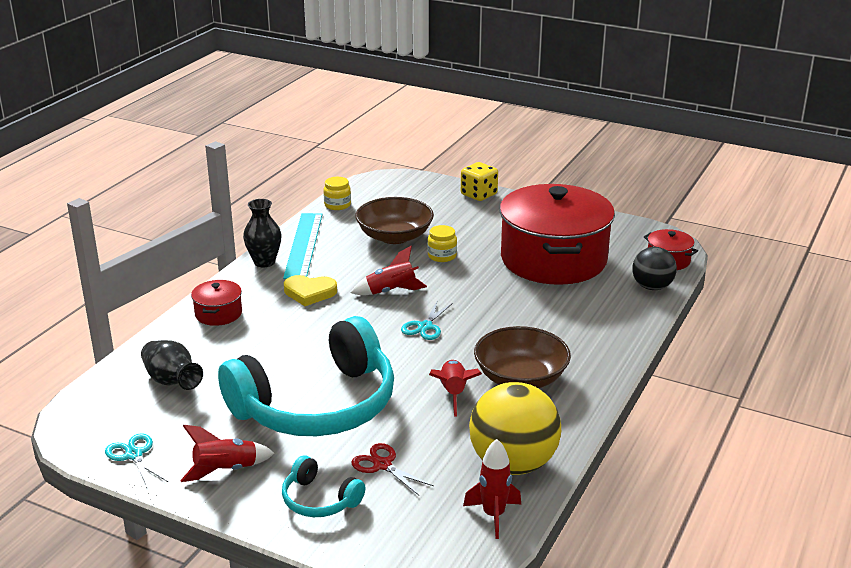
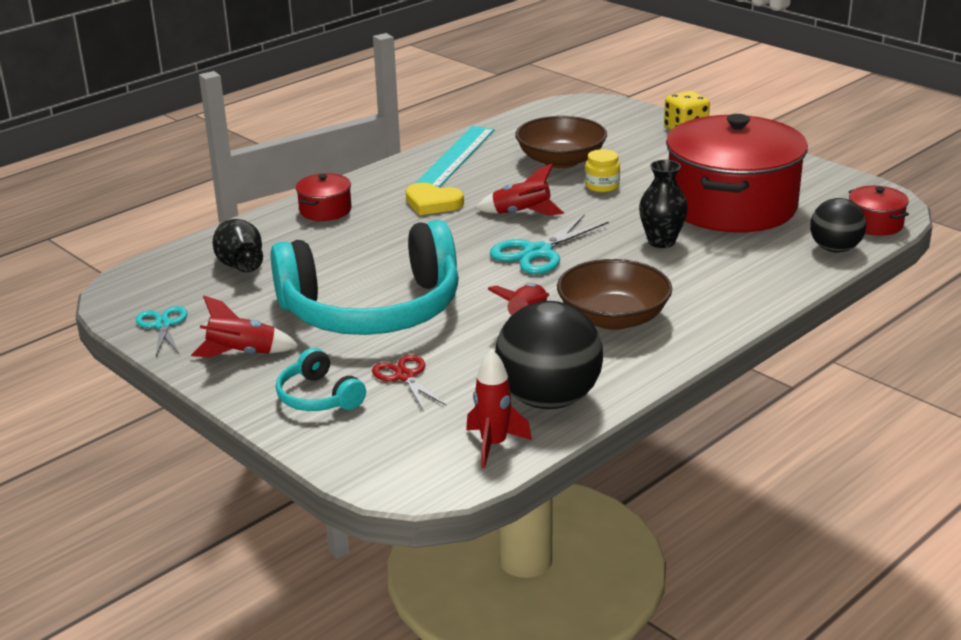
camera: 20 degrees right, 0 degrees up
black vase [243,199,282,267] -> black vase moved to [639,160,688,248]
yellow jar [323,177,351,210] -> none
turquoise scissors [401,300,453,340] -> turquoise scissors [490,214,609,274], size x1.58
yellow ball [469,382,561,475] -> black ball [495,301,603,409]

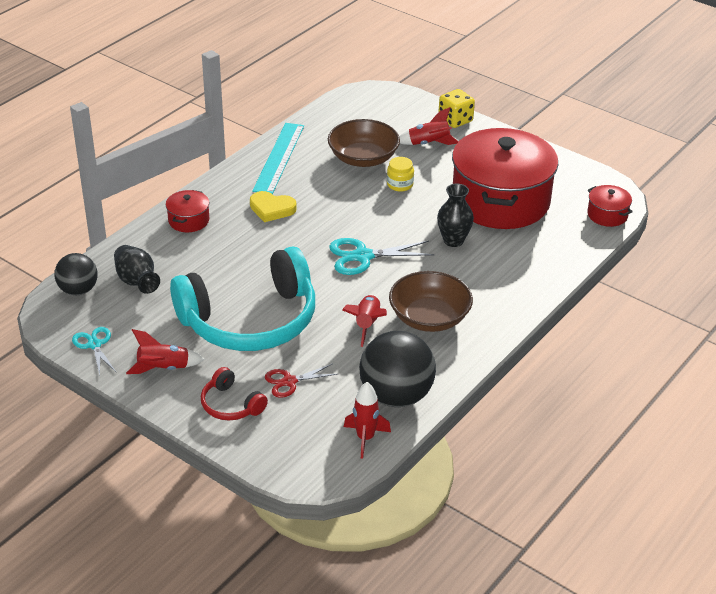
camera: 10 degrees left, 10 degrees up
turquoise headphones [276,348,366,411] -> red headphones [201,367,268,420]
red scissors [372,355,446,411] -> red scissors turned 75 degrees counterclockwise [265,363,338,398]
red rocket [475,163,564,216] -> red rocket moved to [399,107,458,145]
turquoise scissors [490,214,609,274] -> turquoise scissors turned 45 degrees clockwise [329,238,434,275]
black ball [810,198,866,253] -> black ball moved to [55,253,97,295]

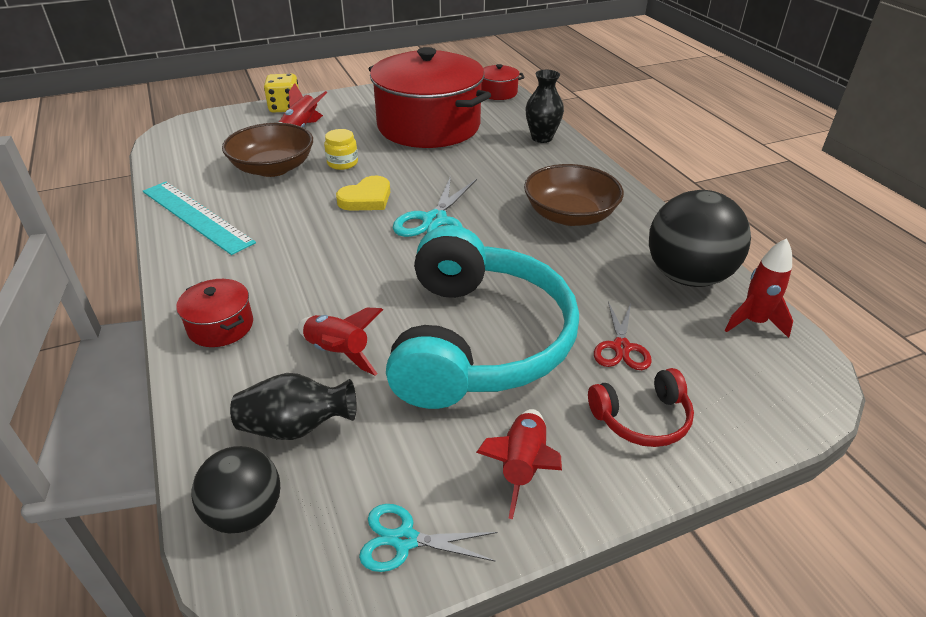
camera: 60 degrees left, 0 degrees up
yellow heart [250,191,297,222] -> yellow heart moved to [336,176,390,211]
red rocket [342,295,387,347] -> red rocket moved to [298,307,383,376]
black vase [437,184,474,247] -> black vase moved to [525,70,564,143]

